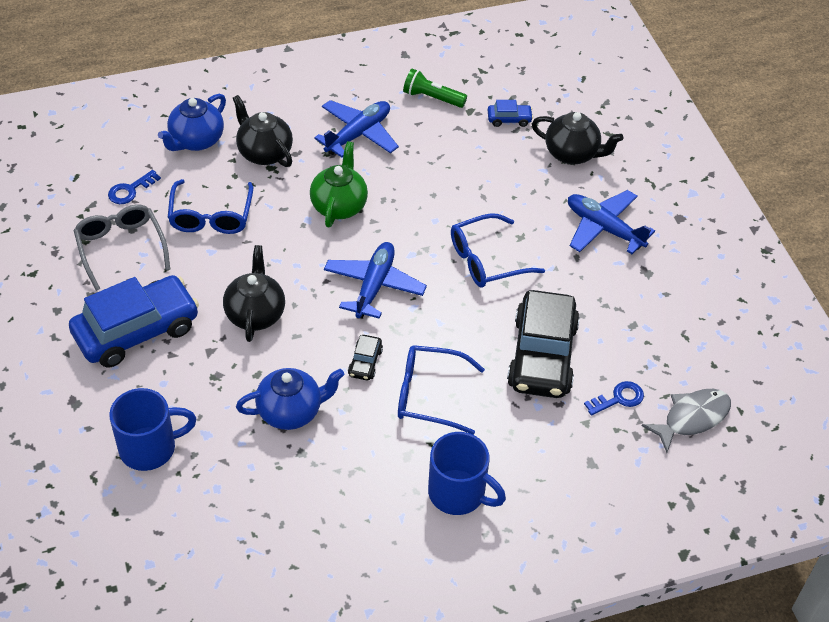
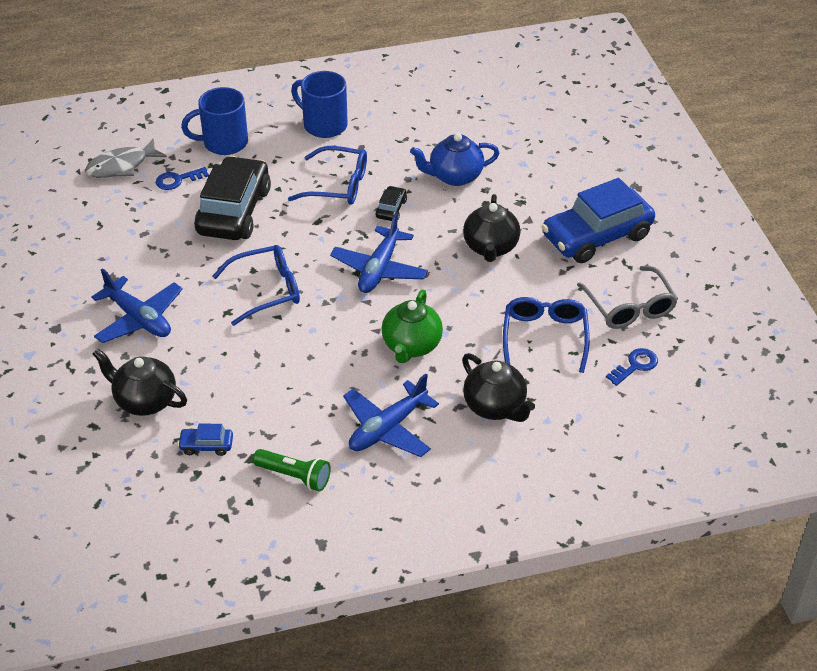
camera: 175 degrees left, 5 degrees down
blue mug [109,388,196,471] -> blue mug moved to [181,87,248,155]
blue teapot [158,94,226,151] -> none

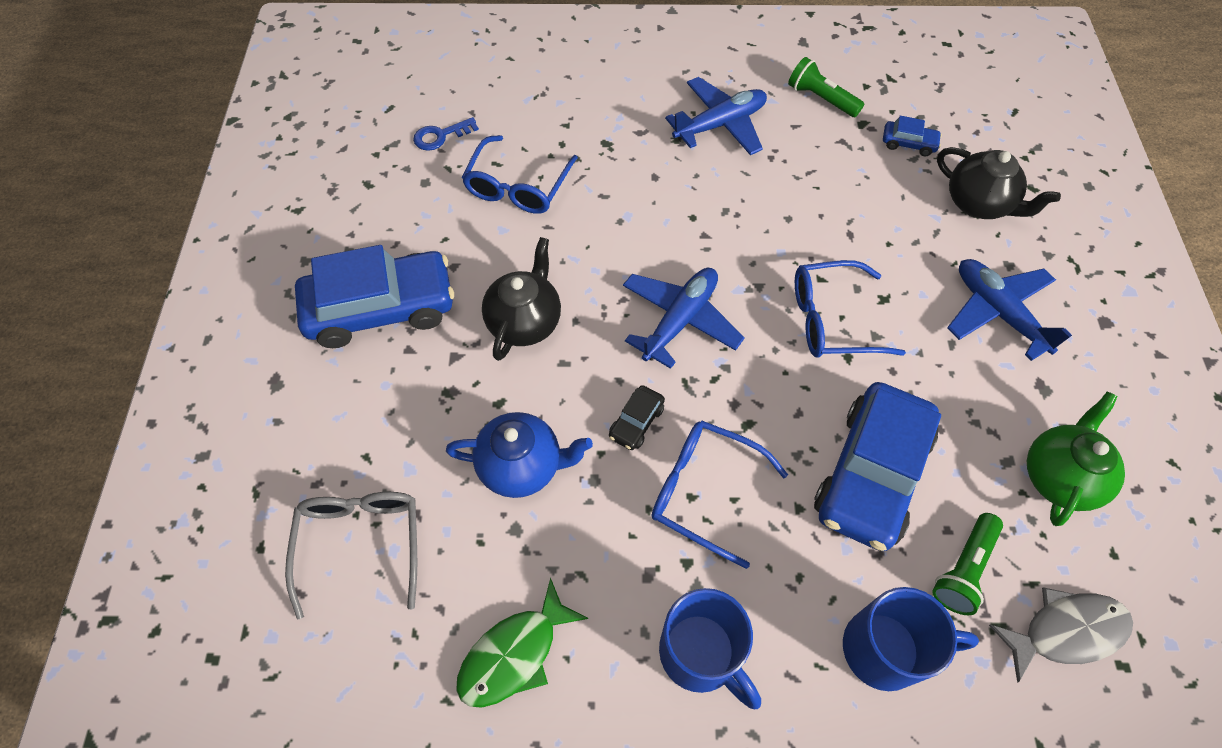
camera: 165 degrees left, 15 degrees up
blue key [156,167,209,190] -> green flashlight [932,513,1003,615]
black car [194,156,271,240] -> blue car [814,382,941,551]
green teapot [382,290,443,363] -> green teapot moved to [1027,391,1125,526]
black teapot [462,353,535,422] -> none
grey glasses [577,266,678,329] -> grey glasses moved to [285,492,417,620]
none -> green fish [456,577,588,708]

